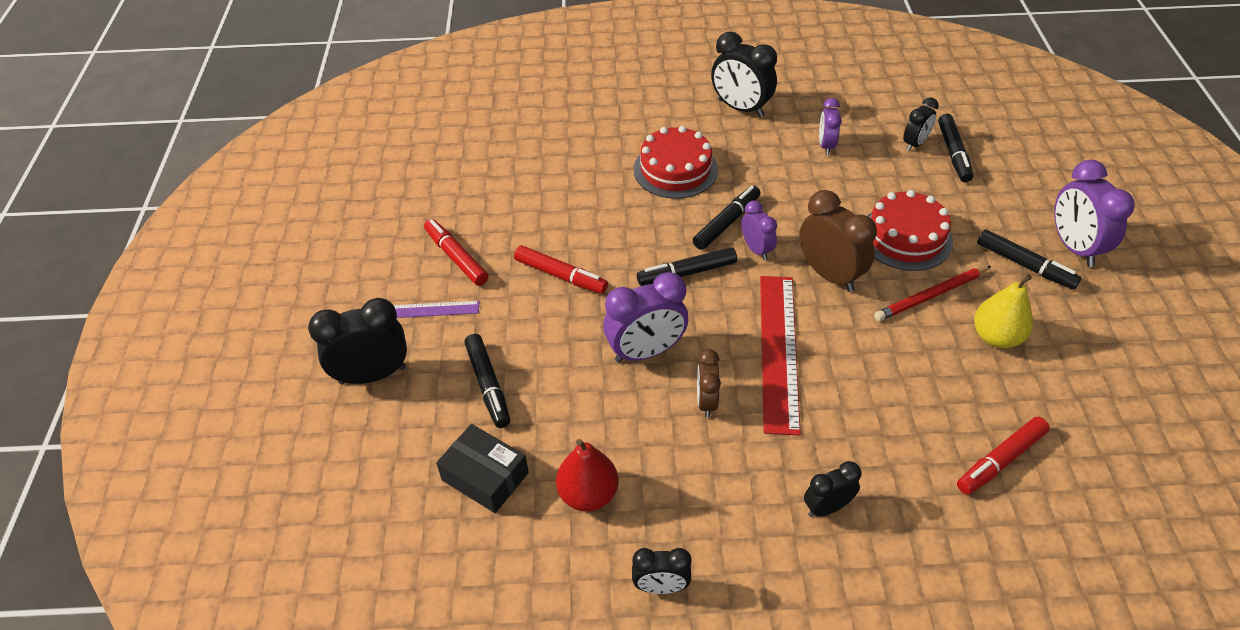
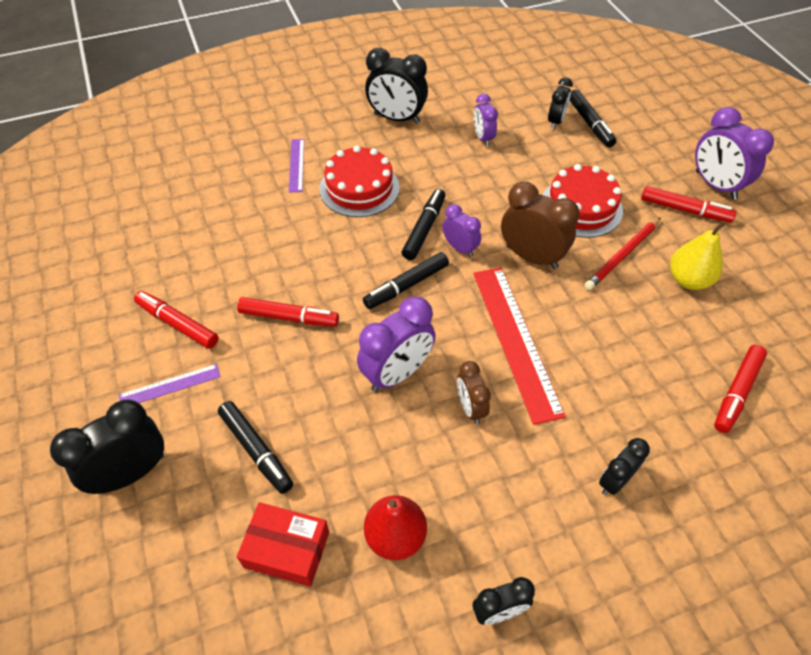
camera: 20 degrees left, 5 degrees up
black box [436,424,529,513] -> red box [237,502,329,587]
black marker [977,230,1081,289] -> red marker [641,186,736,223]
none -> purple ruler [289,139,304,192]

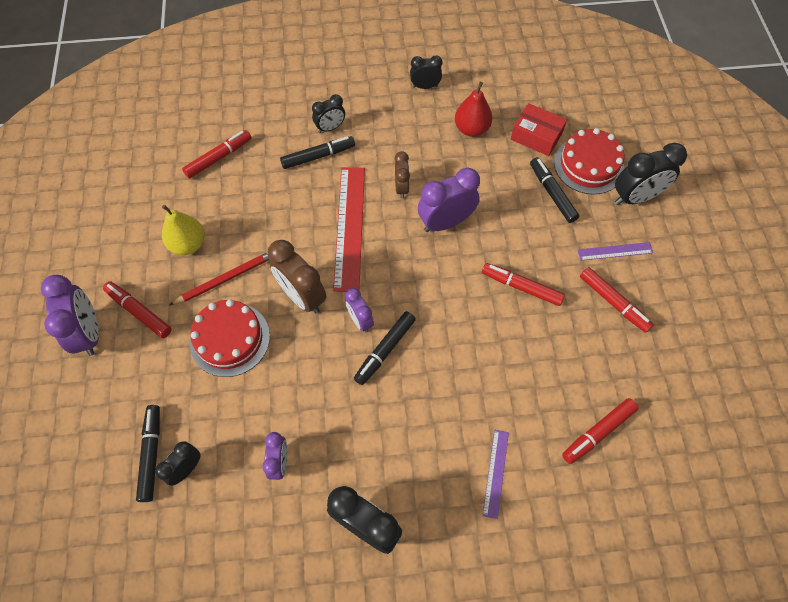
camera: 165 degrees left, 10 degrees up
red cake [319,146,400,217] -> red cake moved to [554,128,625,195]
black marker [363,252,449,309] -> black marker moved to [280,136,355,169]
none -> red marker [562,398,638,464]

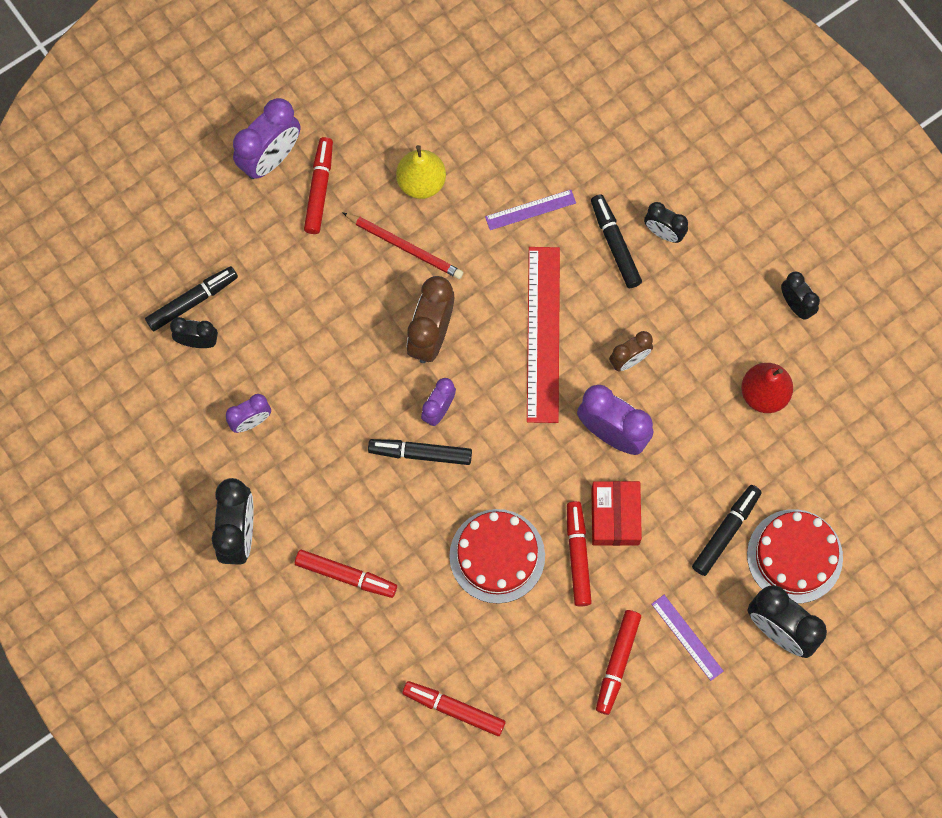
camera: 60 degrees right, 10 degrees up
red marker [182,130,251,179] -> red marker moved to [295,550,397,598]
red cake [190,299,270,377] -> red cake moved to [449,509,545,604]
black marker [280,136,355,169] -> black marker turned 150 degrees counterclockwise [591,194,642,288]
red ruler [333,167,365,292] -> red ruler turned 60 degrees counterclockwise [527,247,560,423]
purple ruler [483,430,509,519] -> purple ruler moved to [485,190,576,230]
red box [511,103,567,156] -> red box moved to [591,481,642,546]

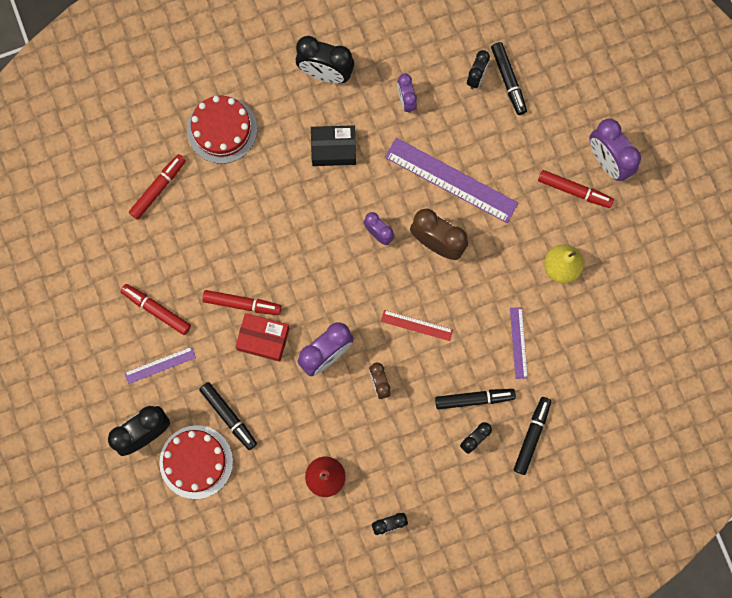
camera: 105 degrees right, 5 degrees up
red marker [295,550,397,598] -> none
red pencil [342,212,463,279] -> none
black marker [368,439,472,465] -> black marker moved to [514,397,551,475]
red cake [449,509,545,604] -> red cake moved to [187,96,257,164]
red ruler [527,247,560,423] -> red ruler [381,310,453,341], size x0.50
none -> black box [311,125,356,166]
none -> purple ruler [385,138,518,223]

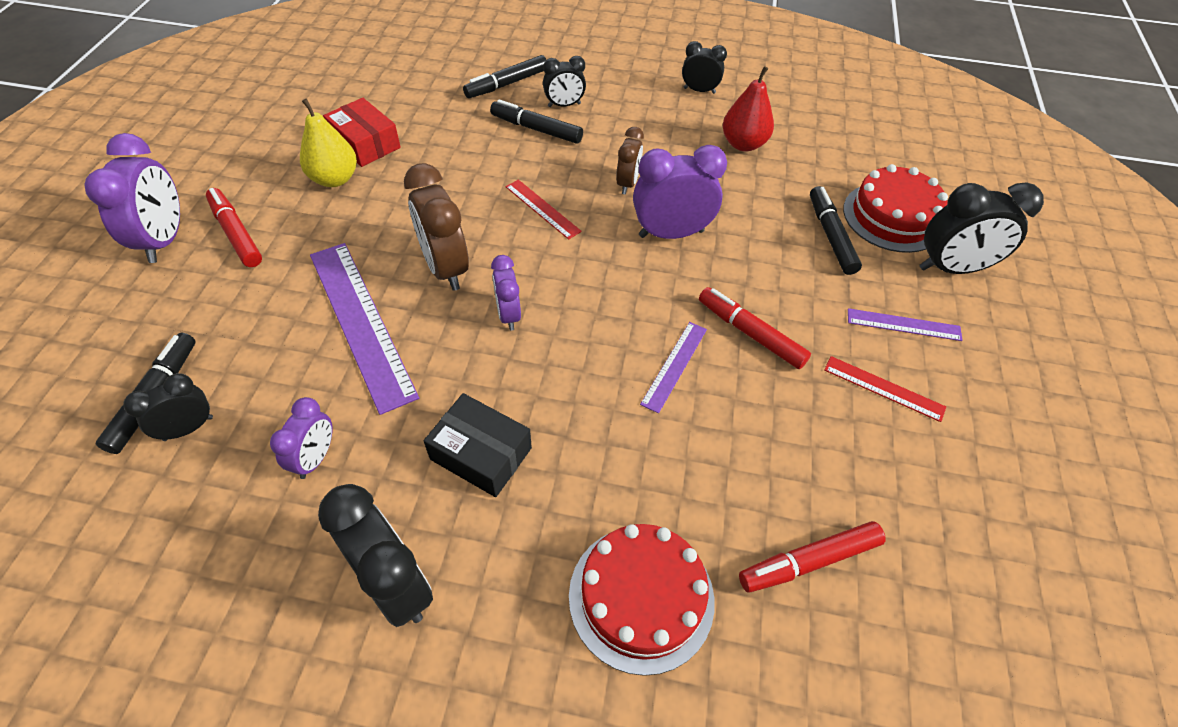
camera: 150 degrees left, 25 degrees down
red marker [121,284,191,335] -> red ruler [824,356,946,422]
red box [235,313,290,362] -> red box moved to [323,98,401,167]
purple ruler [510,307,528,379] -> purple ruler moved to [640,322,707,414]

